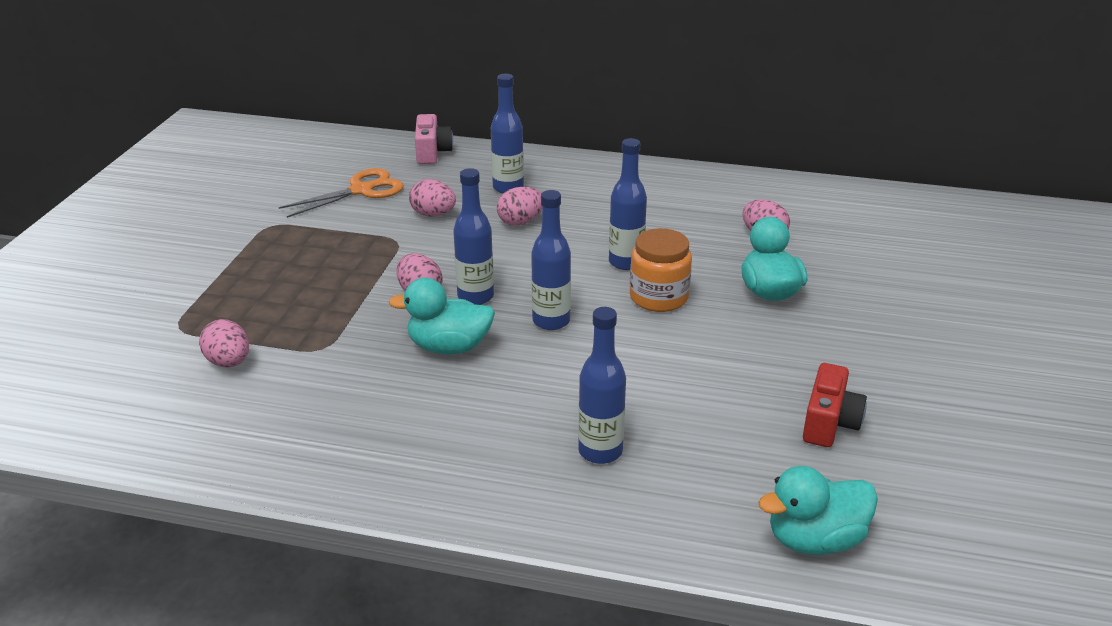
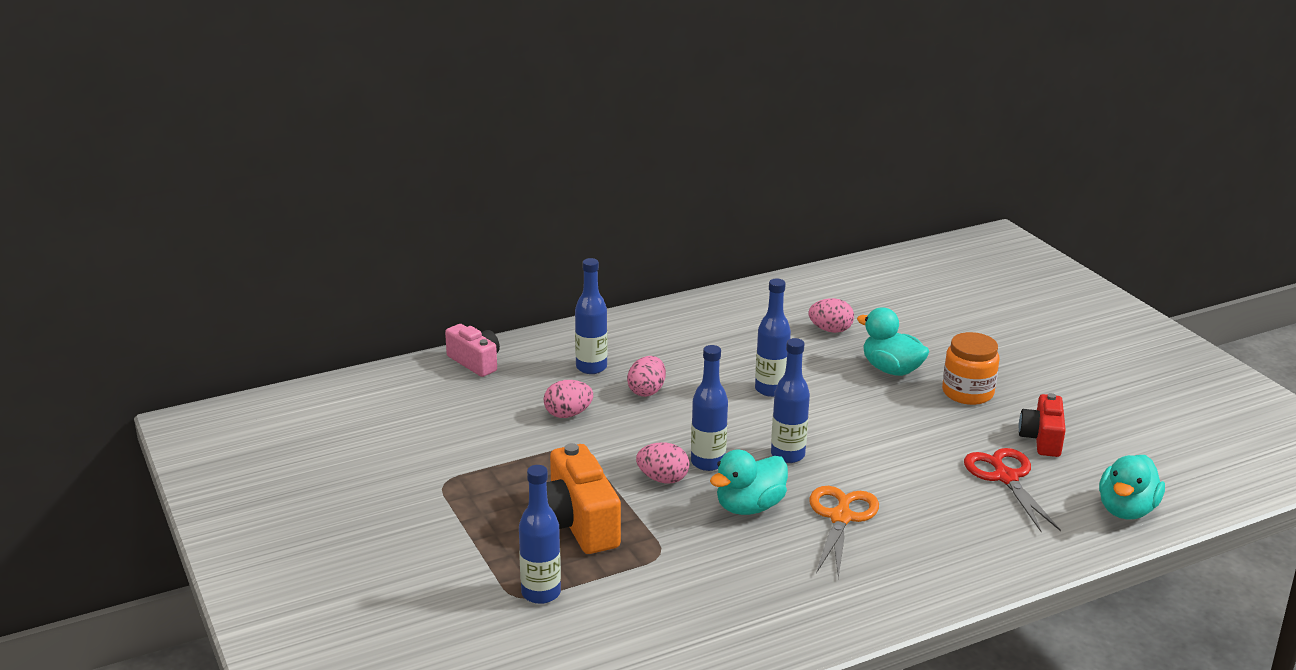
camera: 40 degrees left, 5 degrees down
pink egg [199,319,249,367] -> none
orange scissors [279,168,404,218] -> orange scissors moved to [809,486,879,578]
blue bottle [578,307,626,464] -> blue bottle moved to [519,465,561,604]
orange jar [630,228,692,312] -> orange jar moved to [942,332,1000,405]
red camera [803,363,867,447] -> red camera turned 150 degrees counterclockwise [1019,393,1066,457]
none -> orange camera [546,443,621,554]
none -> red scissors [964,448,1061,532]

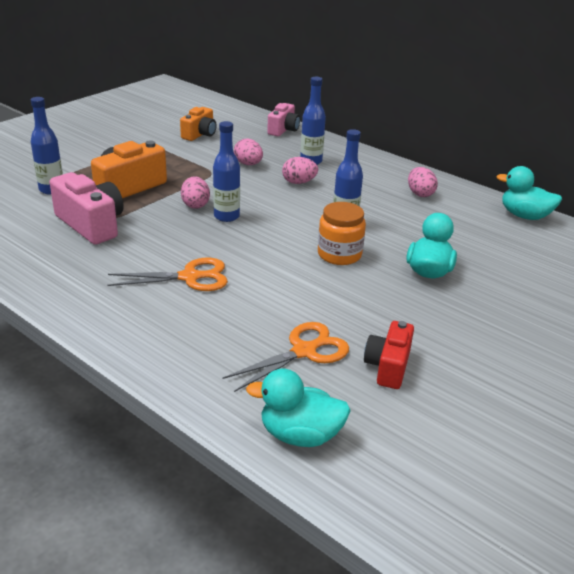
camera: 65 degrees right, 5 degrees up
turquoise duck [710,449,788,515] -> turquoise duck moved to [496,166,562,220]
blue bottle [771,338,810,463] -> none
pink egg [809,298,854,333] -> pink egg moved to [408,167,438,197]
orange jar [942,332,1000,405] -> orange jar moved to [318,202,366,265]
red scissors [964,448,1061,532] -> orange scissors [222,322,349,392]
red camera [1019,393,1066,457] -> red camera turned 60 degrees counterclockwise [364,321,414,389]
none -> pink camera [50,172,124,245]
none -> orange camera [180,107,217,141]

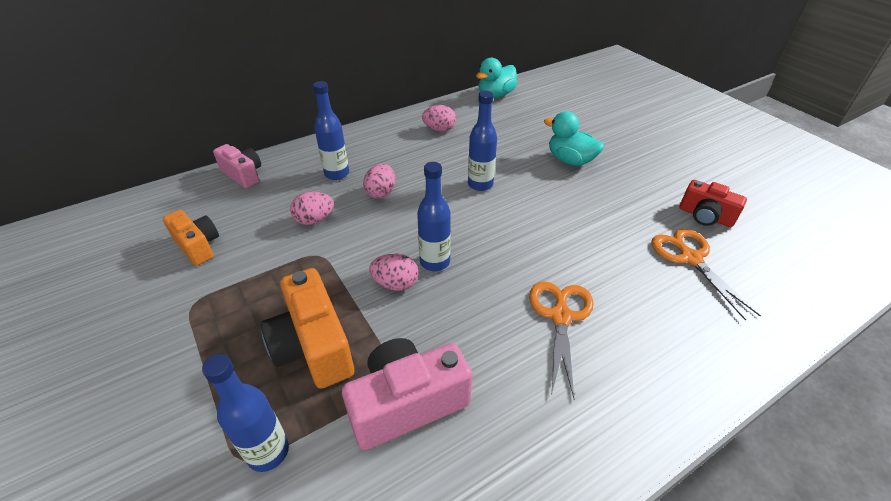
camera: 70 degrees left, 10 degrees up
turquoise duck [246,369,351,447] -> none
orange jar [318,202,366,265] -> none

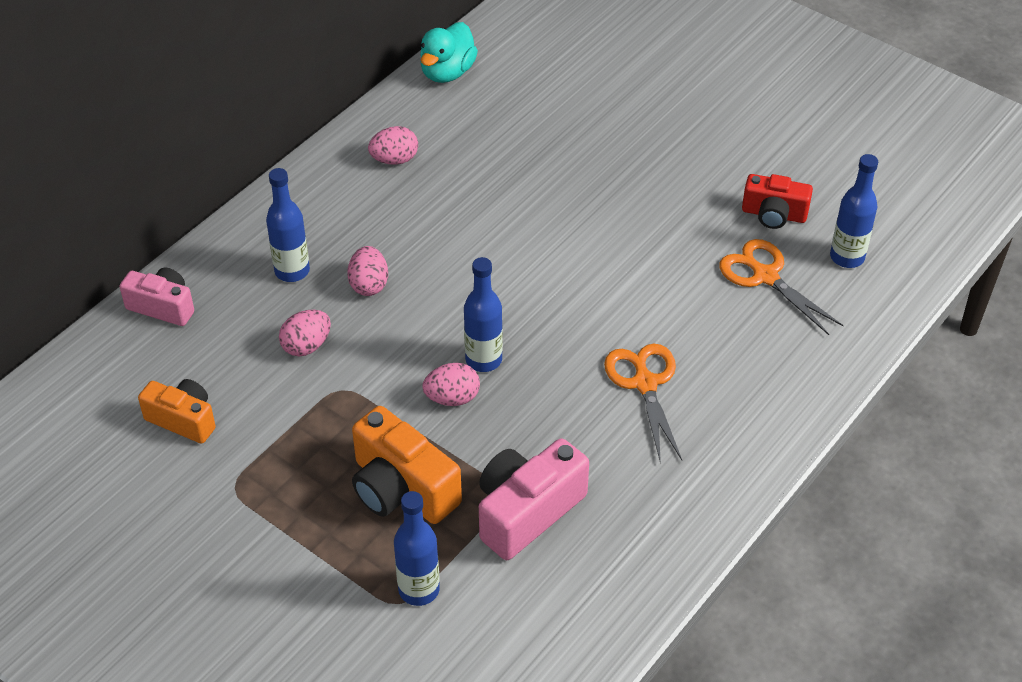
camera: 20 degrees left, 5 degrees up
blue bottle [468,91,497,191] -> blue bottle moved to [830,154,878,268]
turquoise duck [544,111,604,166] -> none

